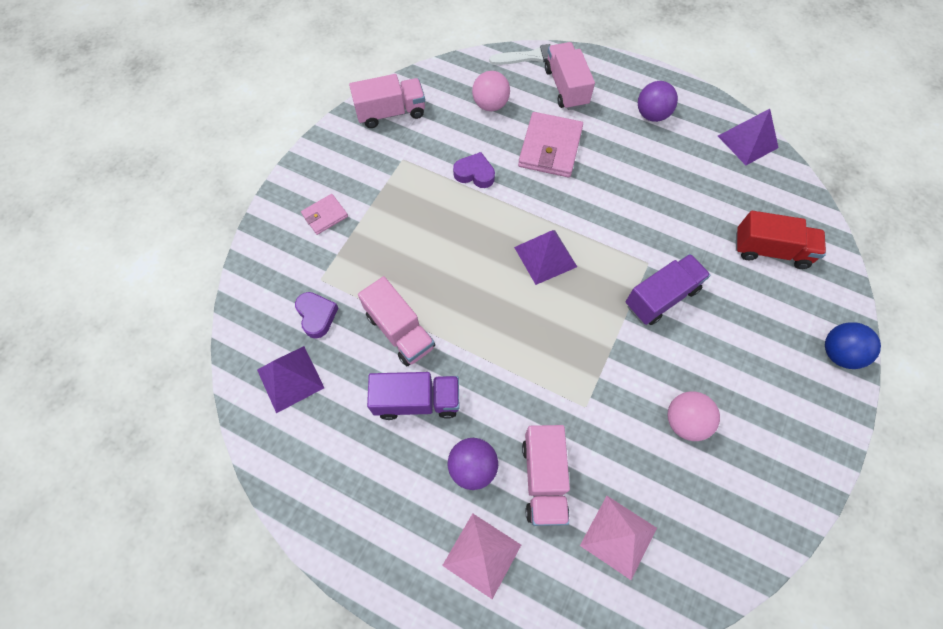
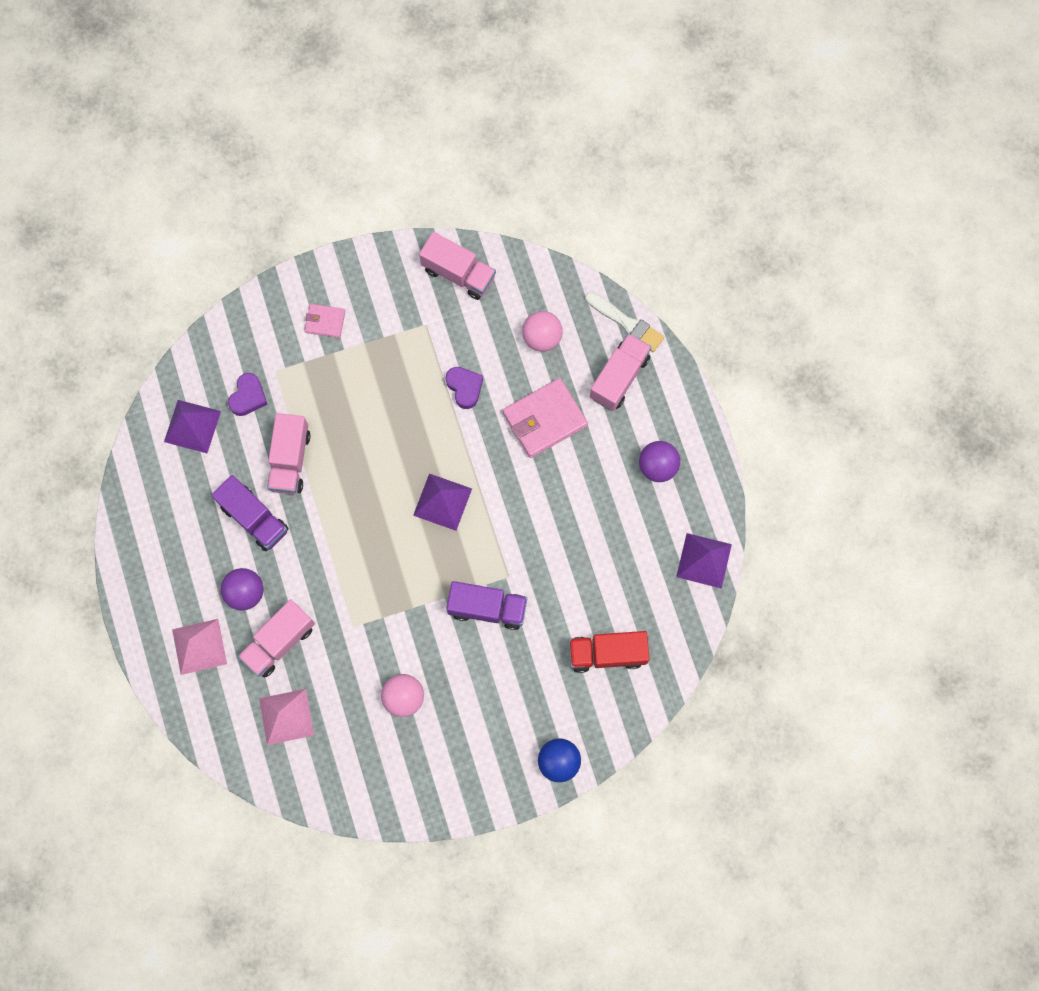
camera: 45 degrees right, 10 degrees up
red truck [736,211,826,269] -> red truck turned 120 degrees clockwise [569,631,649,673]

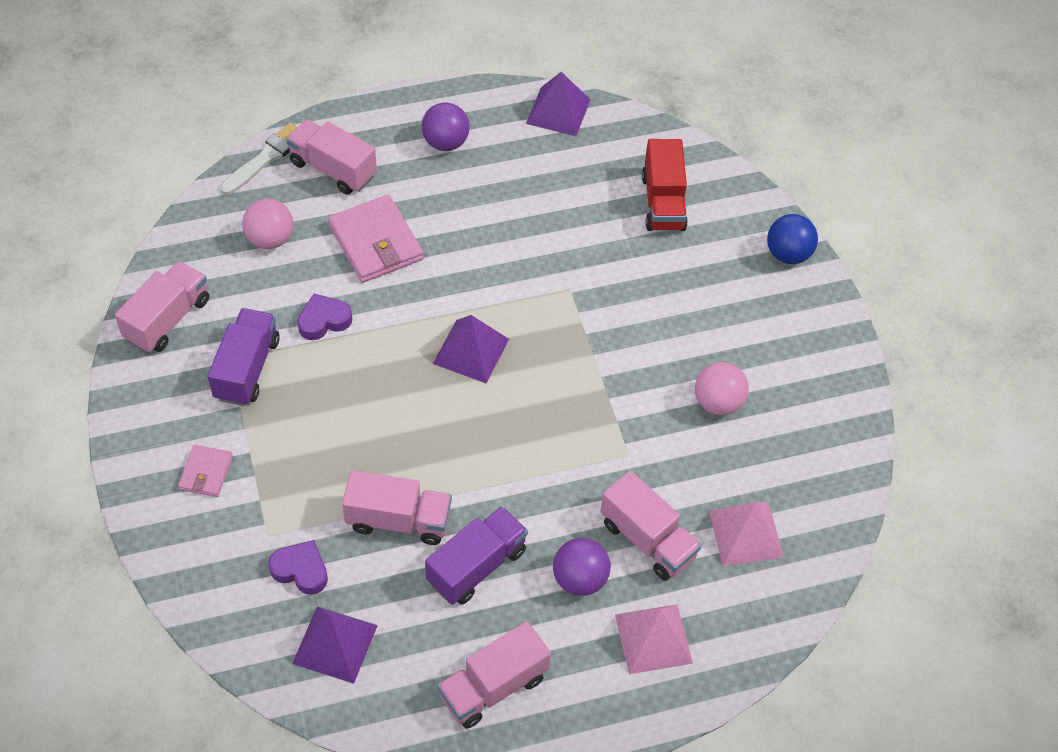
camera: 90 degrees left, 20 degrees down
purple truck [446,581,528,630] -> purple truck moved to [207,308,280,406]
none -> pink truck [437,621,551,729]

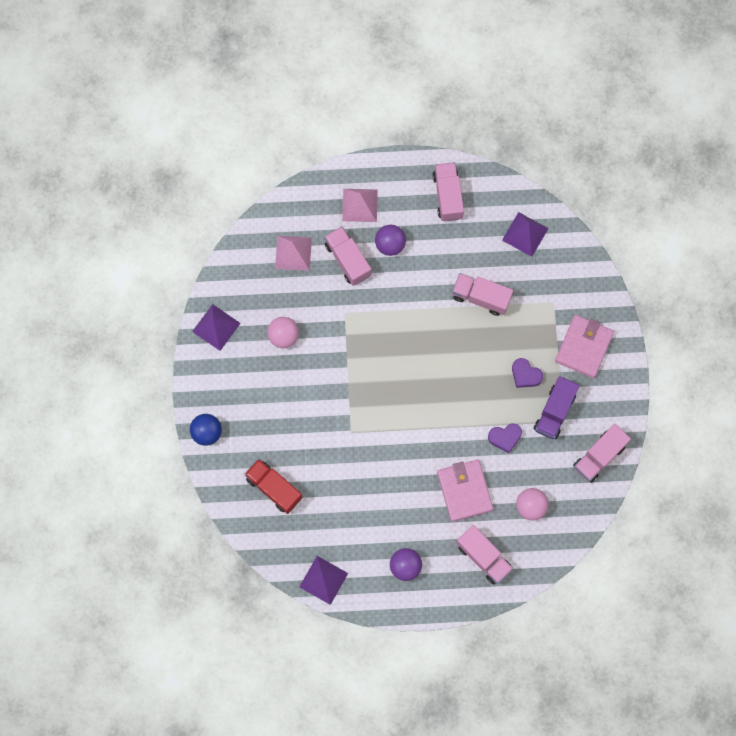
camera: 165 degrees left, 20 degrees up
pink wallet [178,445,233,497] -> pink wallet [555,315,614,378], size x1.85
white brush [220,123,297,195] -> none
purple heart [268,540,328,595] -> purple heart moved to [512,358,543,388]
purple truck [425,506,528,605] -> none
purple pyramid [433,315,509,383] -> purple pyramid moved to [192,304,241,351]
pink truck [437,621,551,729] -> pink truck turned 75 degrees counterclockwise [433,162,464,221]
red truck [642,139,688,231] -> red truck turned 60 degrees counterclockwise [244,458,302,514]

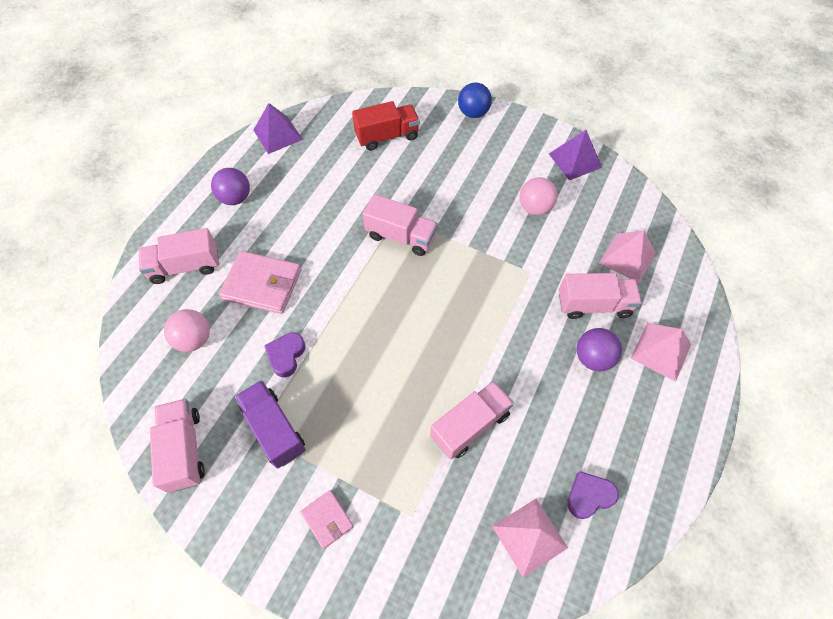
camera: 120 degrees right, 15 degrees down
pink truck [433,162,464,221] -> pink truck moved to [363,194,438,256]
purple pyramid [502,212,549,257] -> pink pyramid [492,499,568,578]
purple heart [512,358,543,388] -> purple heart moved to [567,471,619,519]
pink wallet [555,315,614,378] -> pink wallet [300,490,354,549], size x0.54

